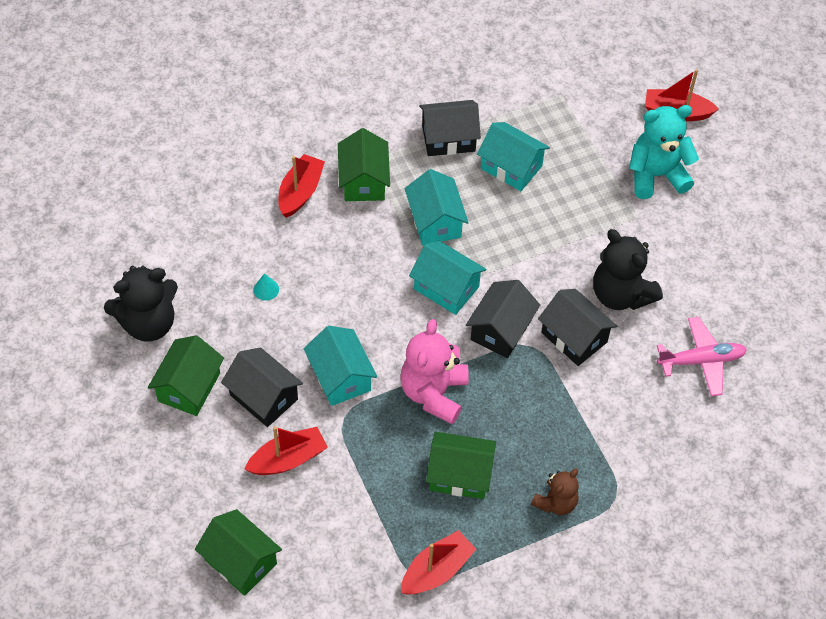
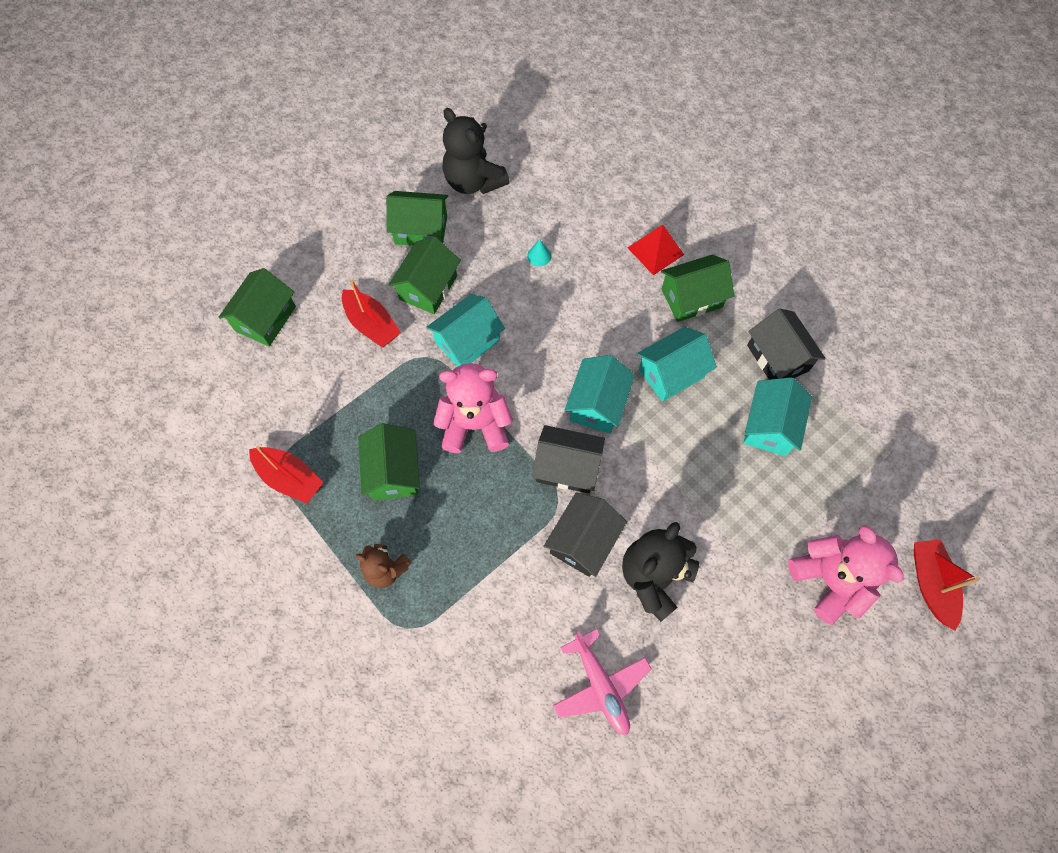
camera: 75 degrees right, 10 degrees up
black house [221,347,303,427] -> green house [389,236,461,314]
red boat [278,154,325,218] -> red pyramid [628,225,684,275]
turquoise teddy bear [629,105,699,199] -> pink teddy bear [788,525,904,625]

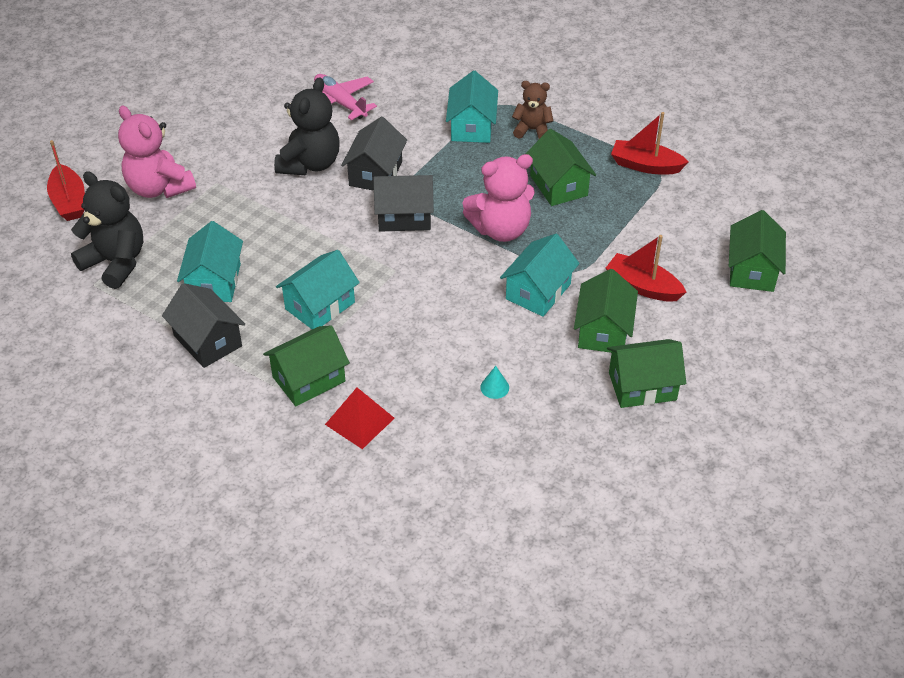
camera: 165 degrees right, 20 degrees down
black teddy bear [443,108,510,194] -> black teddy bear moved to [71,171,143,289]
turquoise house [565,355,635,434] -> turquoise house moved to [446,70,498,143]

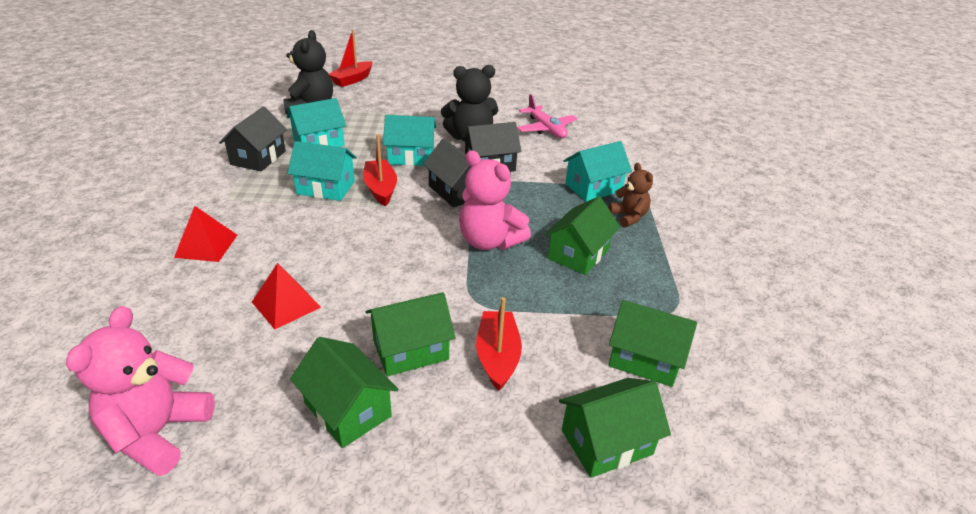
camera: 55 degrees right, 10 degrees down
pink teddy bear [118,106,196,198] -> pink teddy bear moved to [66,306,215,476]
green house [263,325,350,406] -> green house moved to [609,300,697,387]
pink plane [314,74,377,120] -> pink plane turned 135 degrees clockwise [517,94,577,138]
turquoise cone [480,366,509,399] -> red pyramid [252,263,321,329]
turquoise house [500,234,579,317] -> turquoise house moved to [383,115,437,166]
red boat [611,112,688,174] -> red boat moved to [363,134,397,206]

